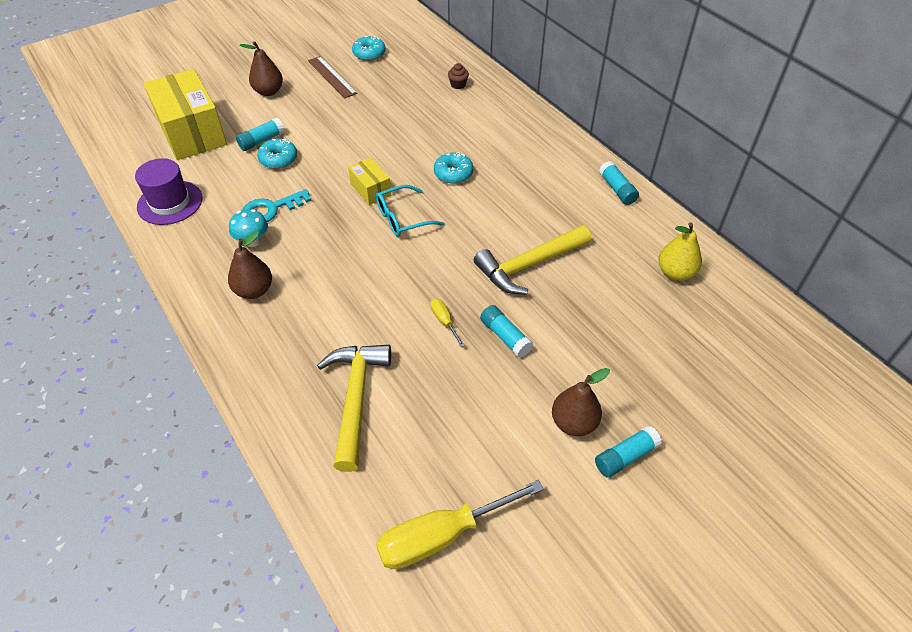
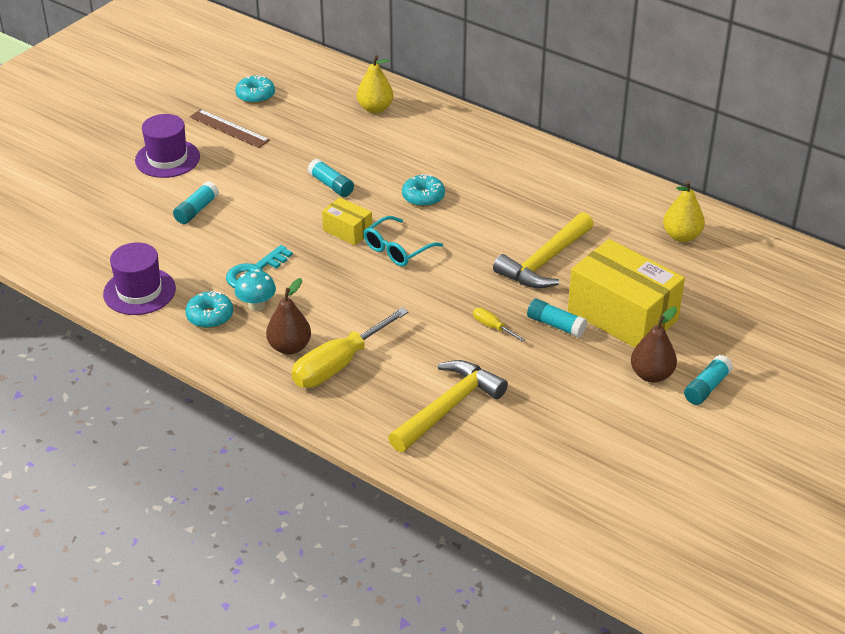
camera: 20 degrees left, 10 degrees down
yellow box [144,69,227,160] -> yellow box moved to [568,239,685,348]
brown pear [240,41,283,96] -> purple hat [135,114,200,178]
turquoise donut [257,139,297,169] -> turquoise donut moved to [185,291,233,328]
yellow hammer [317,345,391,472] -> yellow hammer turned 60 degrees clockwise [388,360,508,452]
yellow screwdriver [376,480,544,569] -> yellow screwdriver moved to [291,307,408,388]
brown cupcake [448,63,469,89] -> yellow pear [357,55,394,113]
turquoise glue stick [599,161,639,205] -> turquoise glue stick moved to [308,159,354,197]

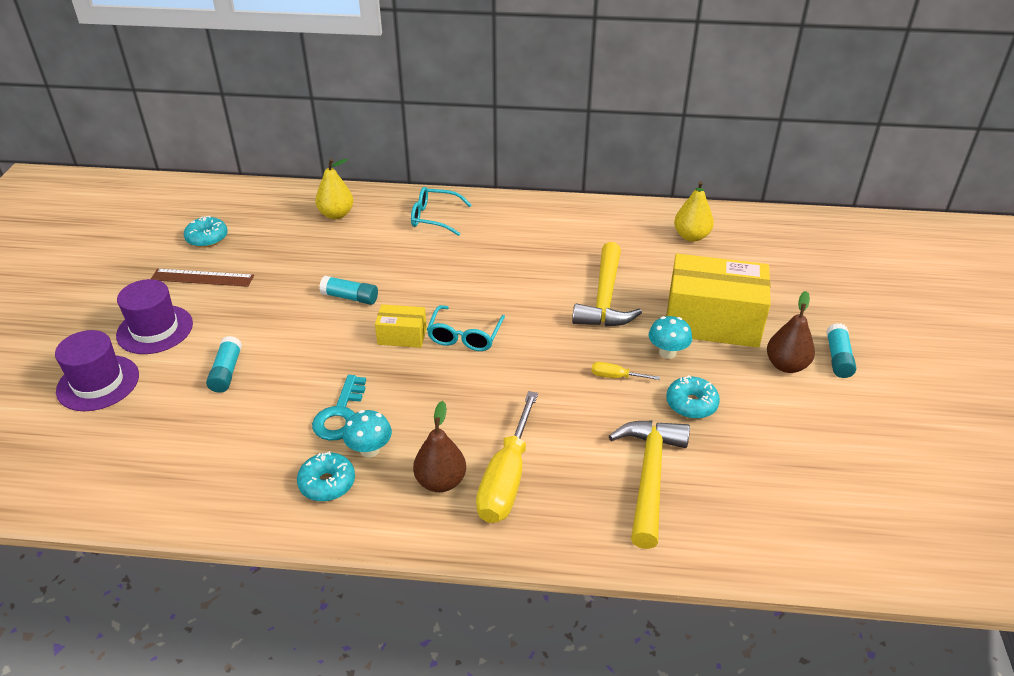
camera: 30 degrees left, 0 degrees up
purple hat [103,242,176,315] -> purple hat moved to [55,330,139,411]
turquoise donut [402,174,445,207] -> turquoise donut moved to [666,375,720,419]
turquoise glue stick [527,299,587,338] -> turquoise mushroom [649,316,692,359]
none -> turquoise glasses [411,187,471,236]

